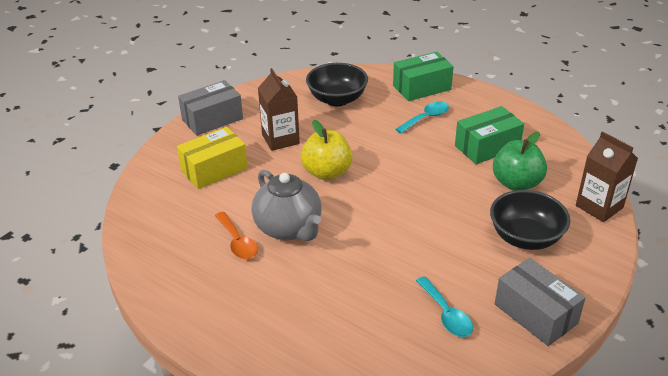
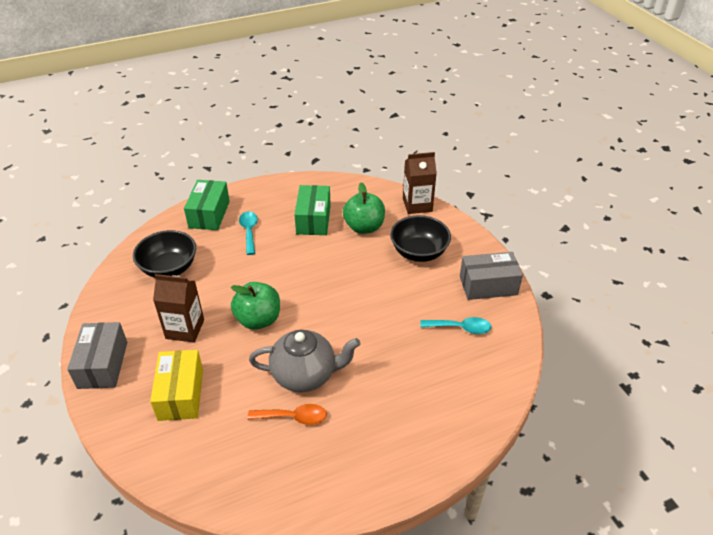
camera: 60 degrees left, 5 degrees up
yellow apple [301,120,353,180] -> green apple [231,282,280,330]

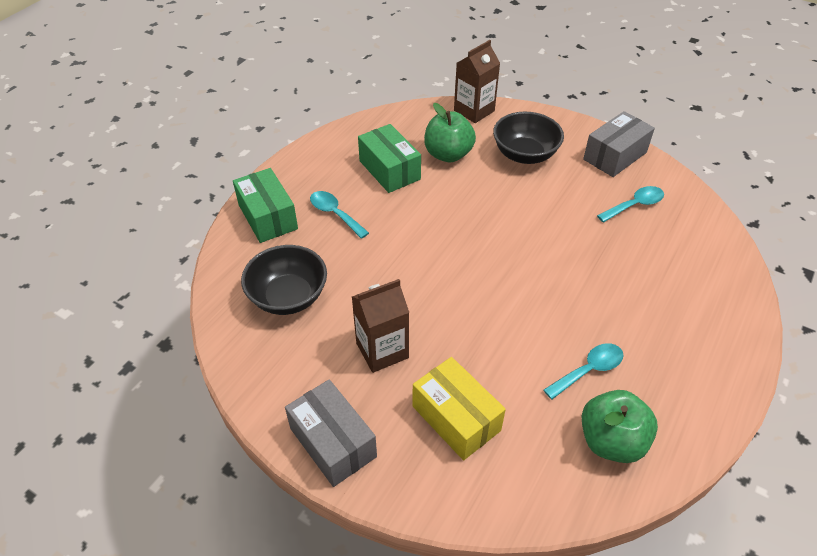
camera: 35 degrees left, 5 degrees up
green apple [231,282,280,330] -> green apple moved to [582,390,658,463]
orange spoon [248,404,327,425] -> turquoise spoon [544,343,624,400]
grey teapot [249,330,361,392] -> none

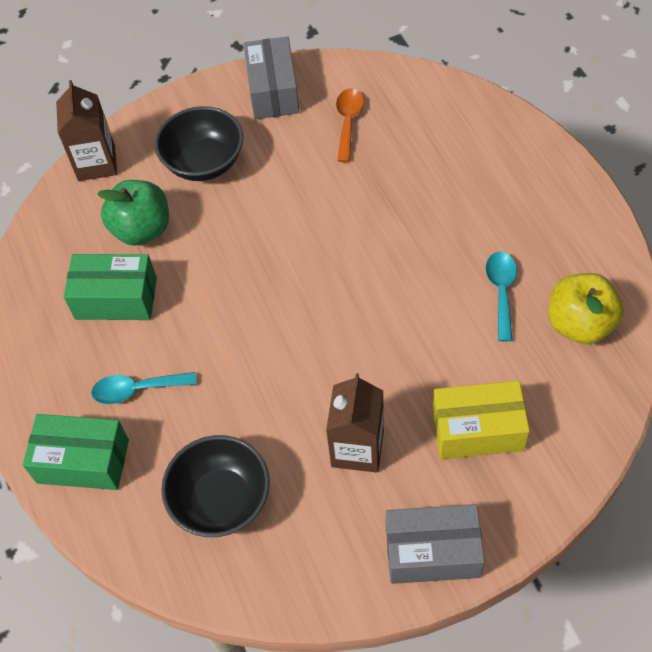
camera: 50 degrees left, 10 degrees up
green apple [582,390,658,463] -> yellow apple [549,273,624,344]
turquoise spoon [597,186,664,222] -> orange spoon [336,88,364,162]

